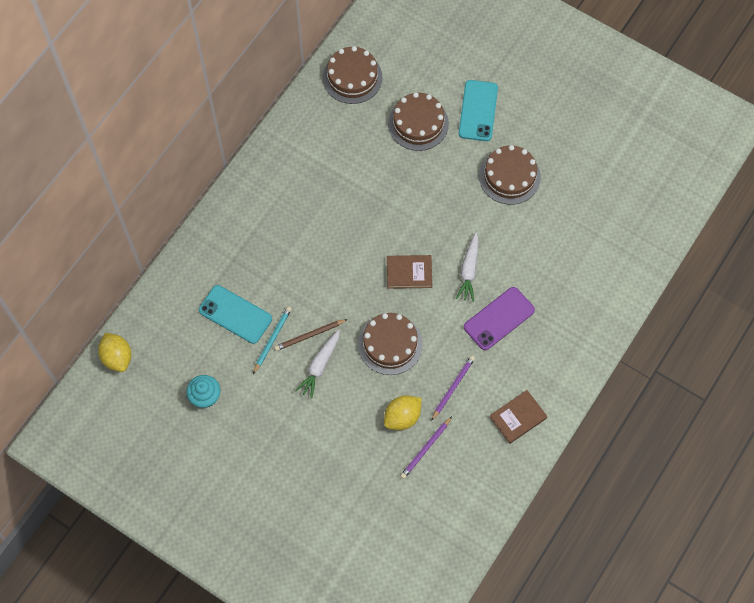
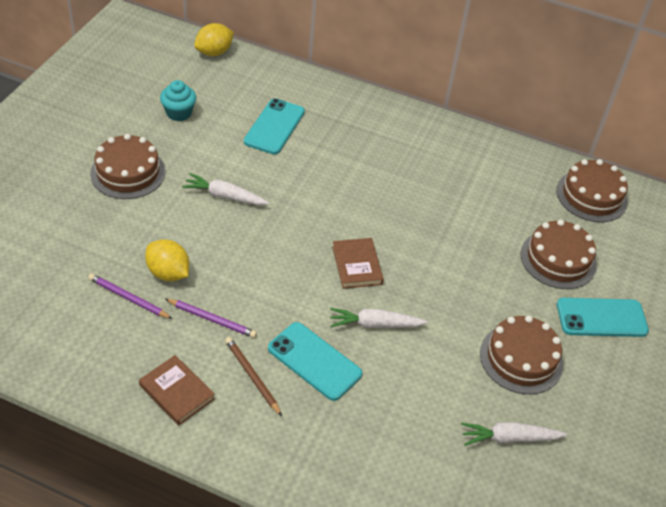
camera: 75 degrees right, 20 degrees down
turquoise pencil [253,307,292,374] -> none
brown pencil [274,319,348,351] -> brown pencil moved to [225,337,282,416]
brown cake [358,313,423,375] -> brown cake moved to [90,134,165,199]
purple phone [464,287,535,350] -> turquoise phone [268,322,362,401]
none -> white carrot [461,422,567,446]

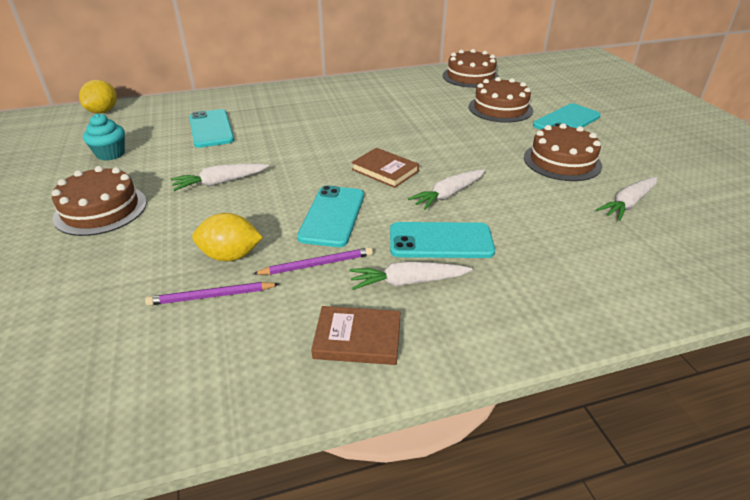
camera: 35 degrees left, 10 degrees down
brown pencil [225,337,282,416] -> white carrot [349,261,472,290]
none -> turquoise phone [297,185,364,247]

